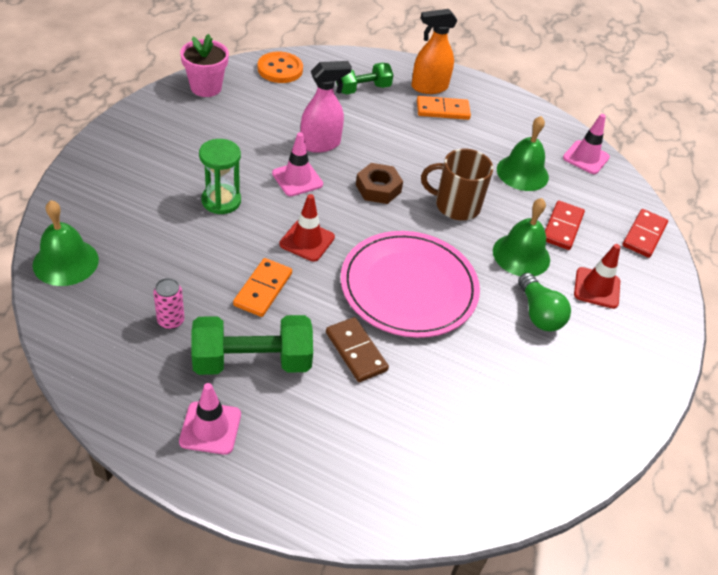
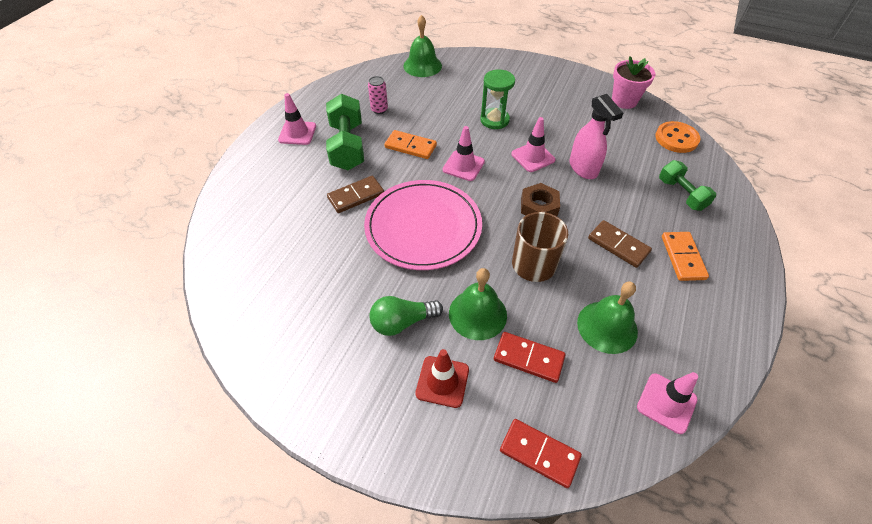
camera: 95 degrees right, 5 degrees up
red traffic cone [279,194,335,262] -> pink traffic cone [443,126,485,181]
orange spray bottle [411,9,457,94] -> none
none -> brown domino [588,220,652,268]

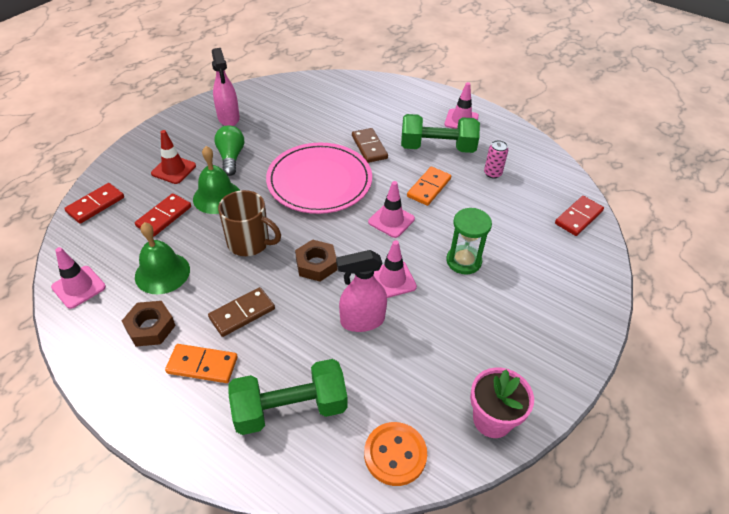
camera: 100 degrees right, 5 degrees down
green bell [403,15,442,77] -> red domino [555,196,604,236]
green dumbbell [659,160,716,211] -> green dumbbell [228,359,347,435], size x1.57
none -> brown nut [122,301,176,347]
none -> pink spray bottle [212,48,240,126]

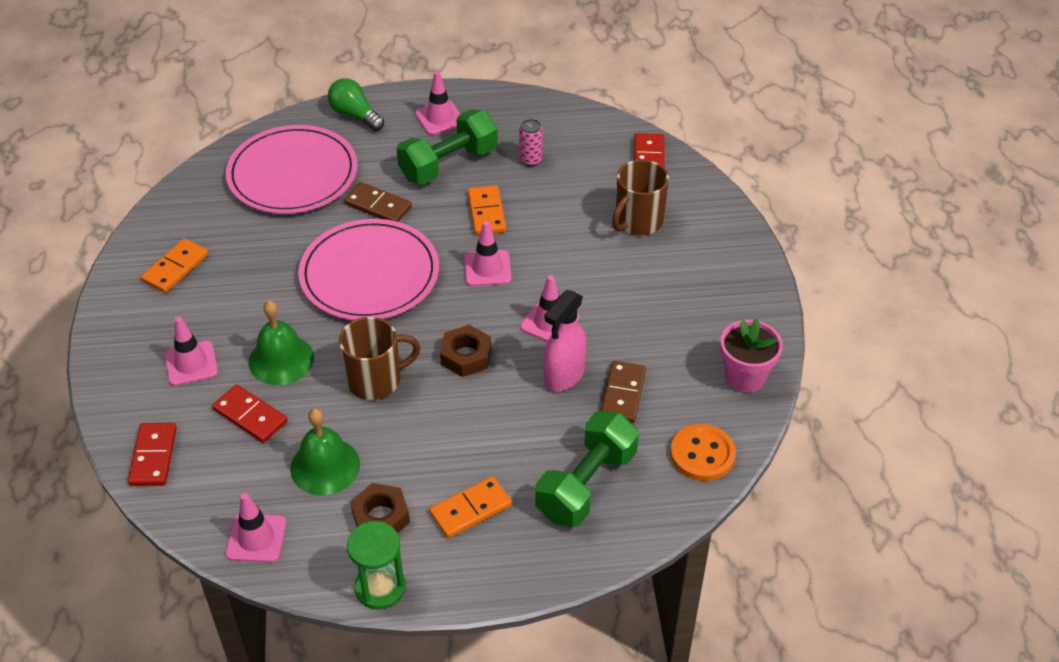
camera: 40 degrees left, 0 degrees up
red domino [135,193,191,237] -> red domino turned 45 degrees counterclockwise [212,384,287,443]
red traffic cone [151,130,196,184] -> pink traffic cone [164,317,218,386]
brown domino [208,287,275,337] -> brown domino moved to [601,361,646,423]
pink spray bottle [212,48,240,126] -> orange domino [141,238,208,293]
green light bulb [214,126,244,176] -> green light bulb moved to [328,78,384,131]
green hourglass [446,208,492,275] -> green hourglass moved to [347,521,405,610]
none -> pink plate [226,125,358,214]
none -> brown mug [612,160,669,235]

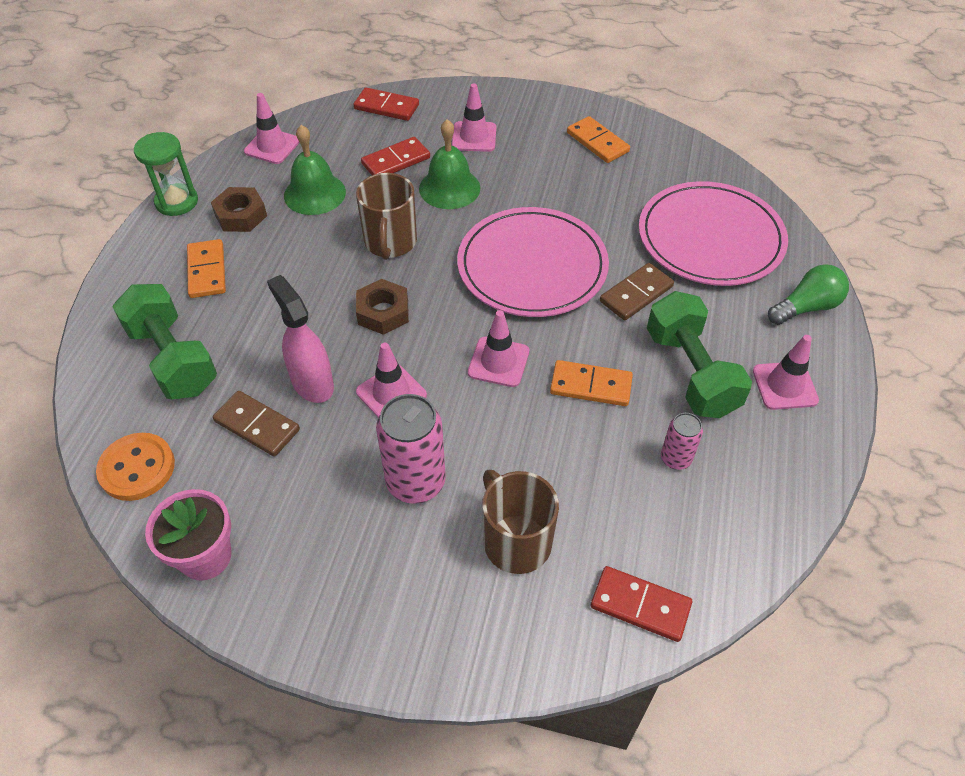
camera: 110 degrees right, 5 degrees up
none -> pink can [376,394,446,504]

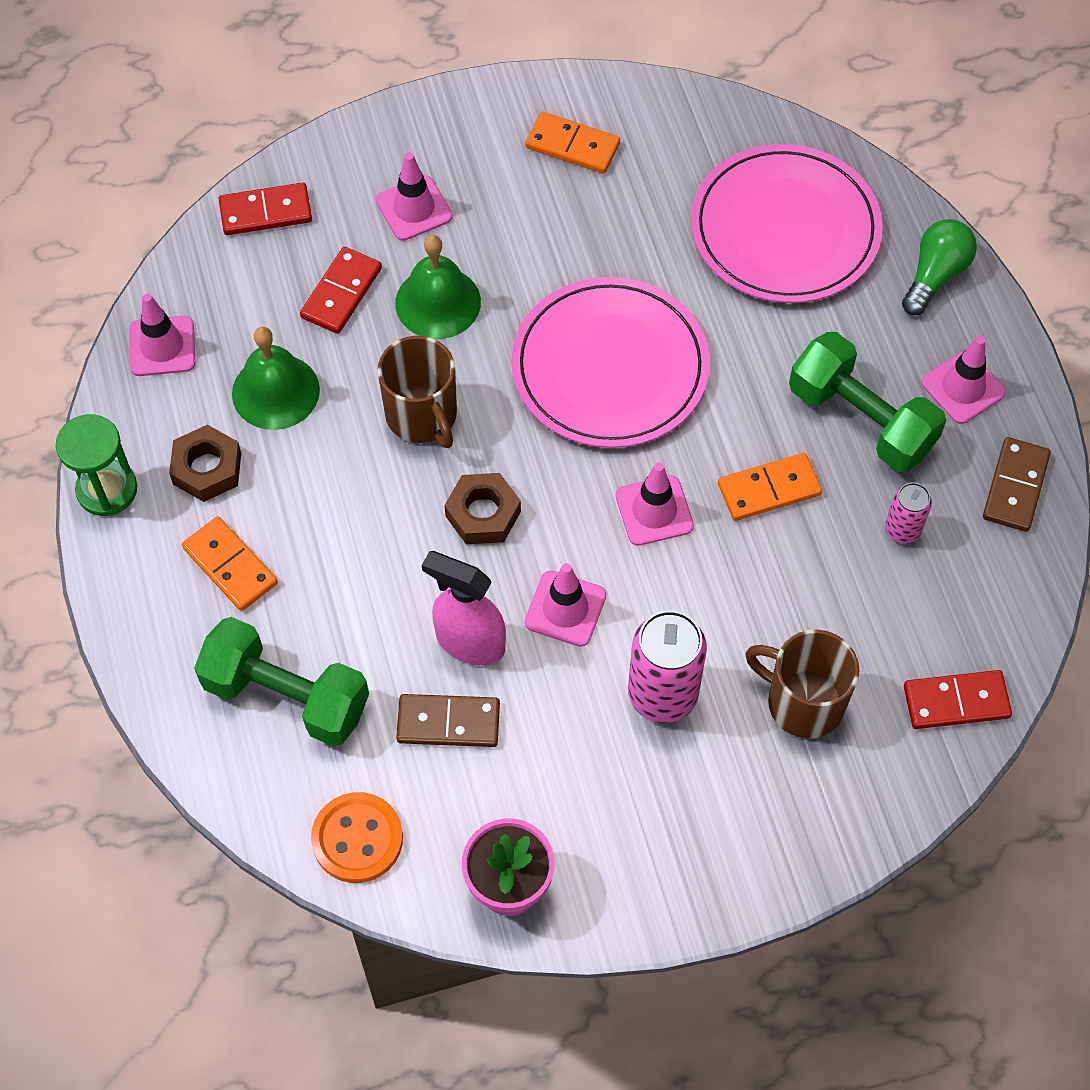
camera: 30 degrees left, 10 degrees up
brown domino [600,263,674,320] -> brown domino moved to [983,437,1051,532]

